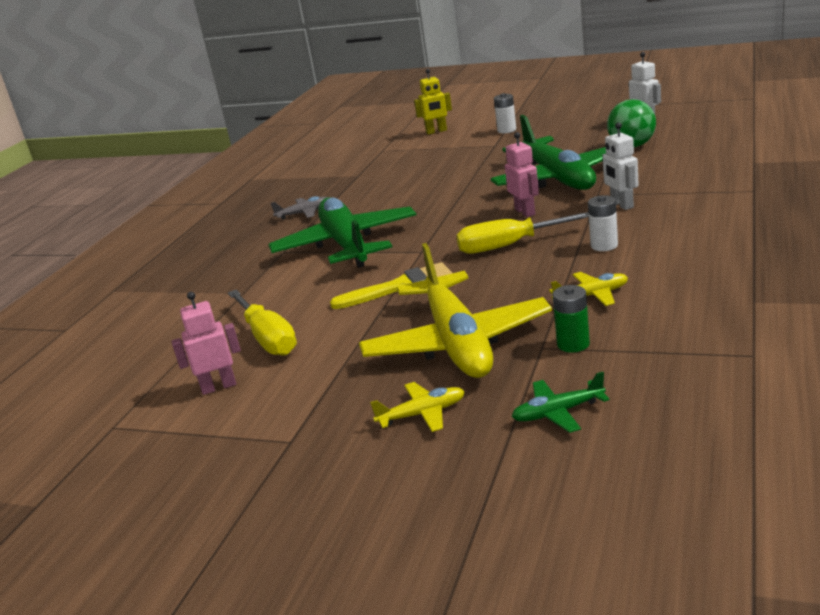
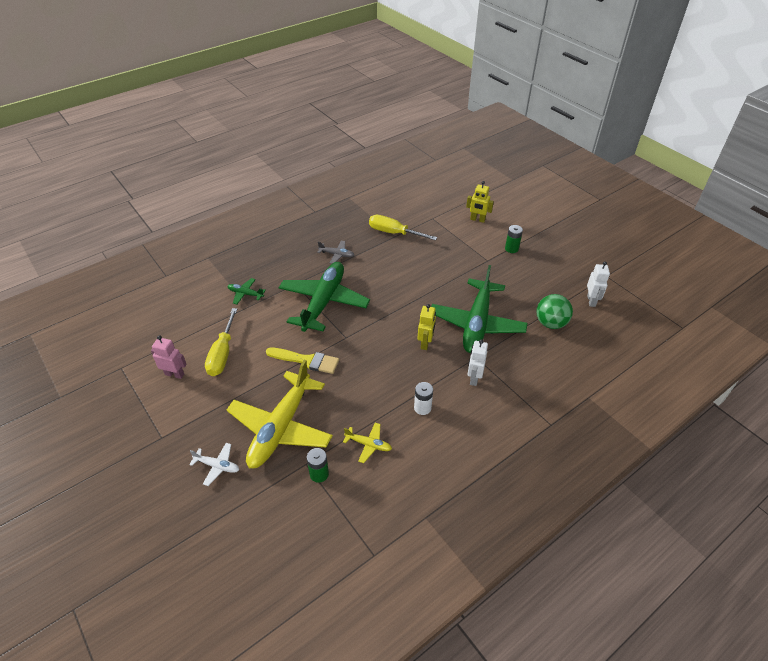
camera: 30 degrees right, 20 degrees up
yellow plane [370,382,465,432] -> white plane [189,443,239,486]
yellow screwdriver [456,212,589,254] -> yellow screwdriver moved to [369,215,437,241]
white battery [494,93,516,133] -> green battery [505,225,523,253]
pink robot [505,132,539,217] -> yellow robot [418,304,436,350]
green plane [511,372,610,433] -> green plane moved to [227,278,266,305]

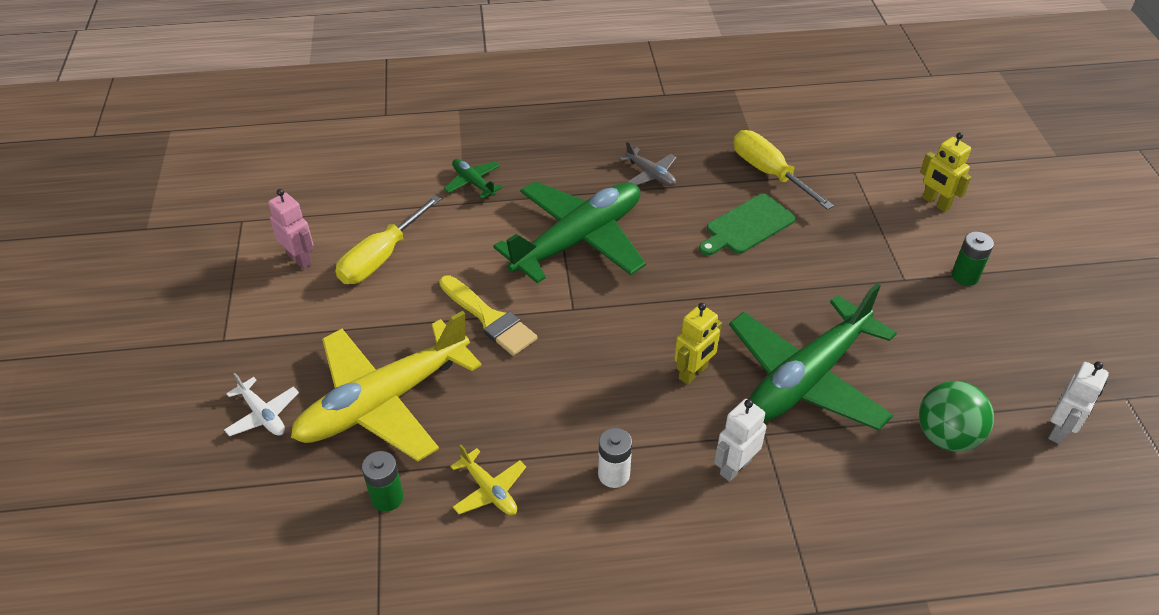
camera: 30 degrees right, 0 degrees up
none -> green cutting board [699,194,796,256]

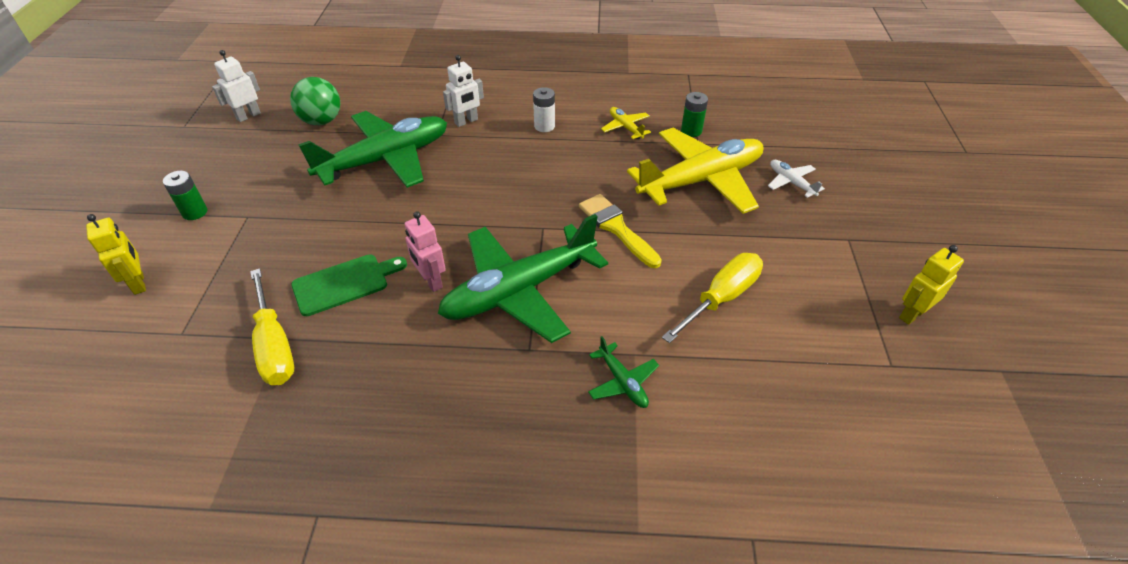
camera: 170 degrees left, 0 degrees up
pink robot [268,189,314,269] -> pink robot moved to [405,211,446,292]
grey plane [619,141,676,186] -> none
yellow robot [674,303,722,385] -> yellow robot moved to [899,245,964,325]

